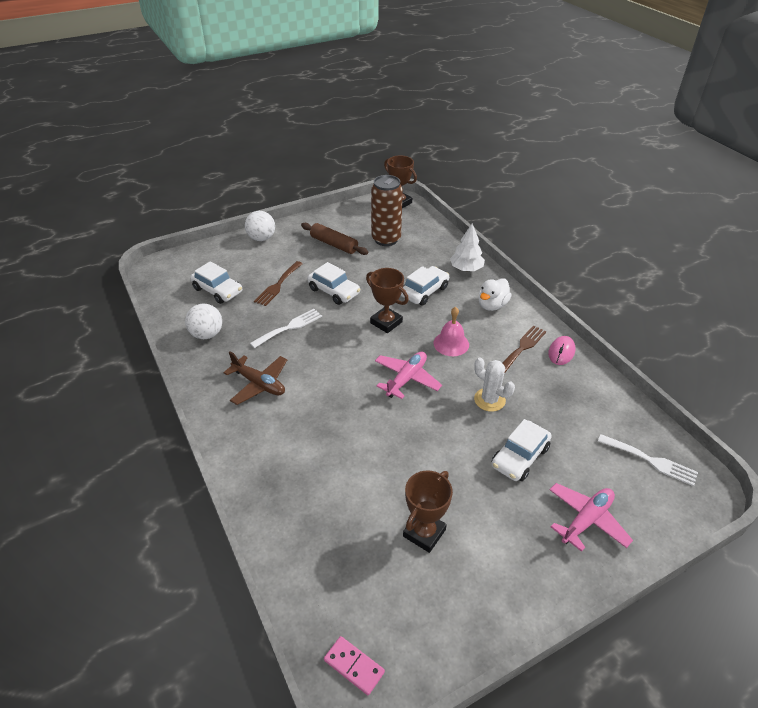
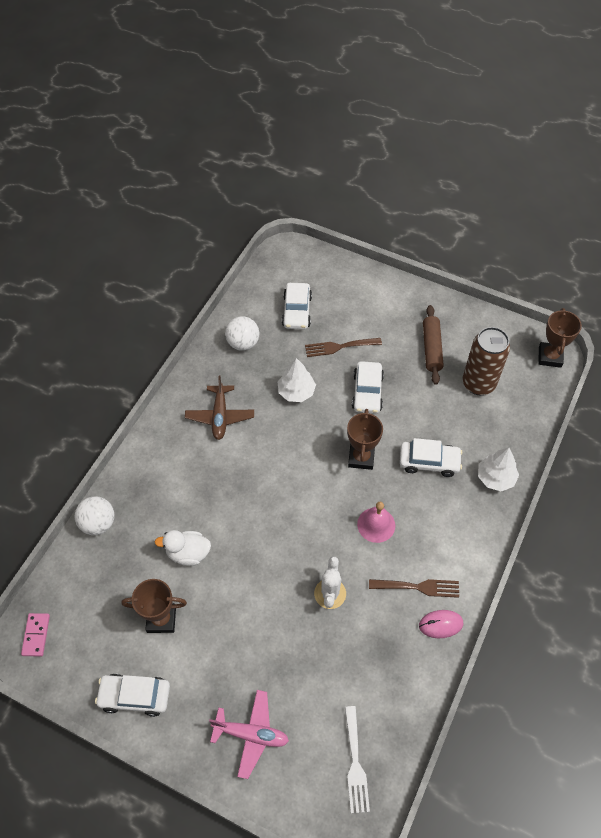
camera: 55 degrees right, 15 degrees up
white ball [245,211,275,241] -> white ball moved to [75,496,114,535]
white fork [250,309,322,348] -> white tree [278,358,316,402]
pink plane [375,352,442,399] -> none
white duck [478,279,512,311] -> white duck moved to [155,530,211,566]
white car [491,419,552,481] -> white car moved to [95,674,170,717]

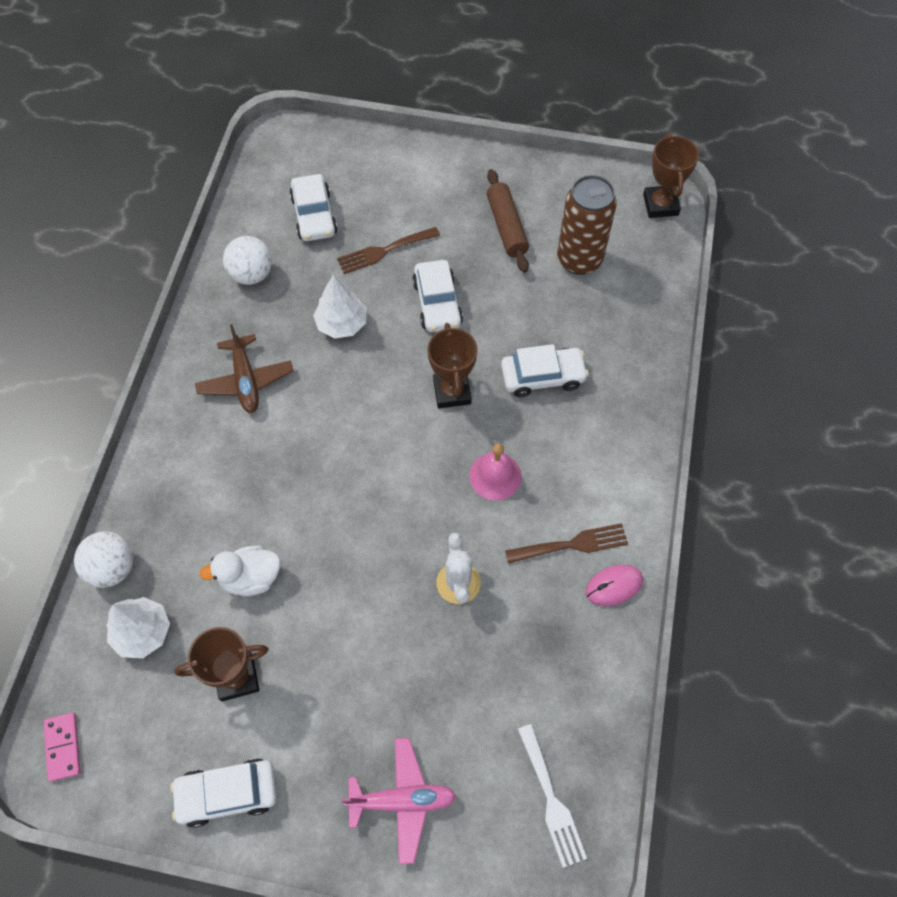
camera: 15 degrees left, 5 degrees up
white tree [478,448,519,491] -> white tree moved to [107,597,170,658]

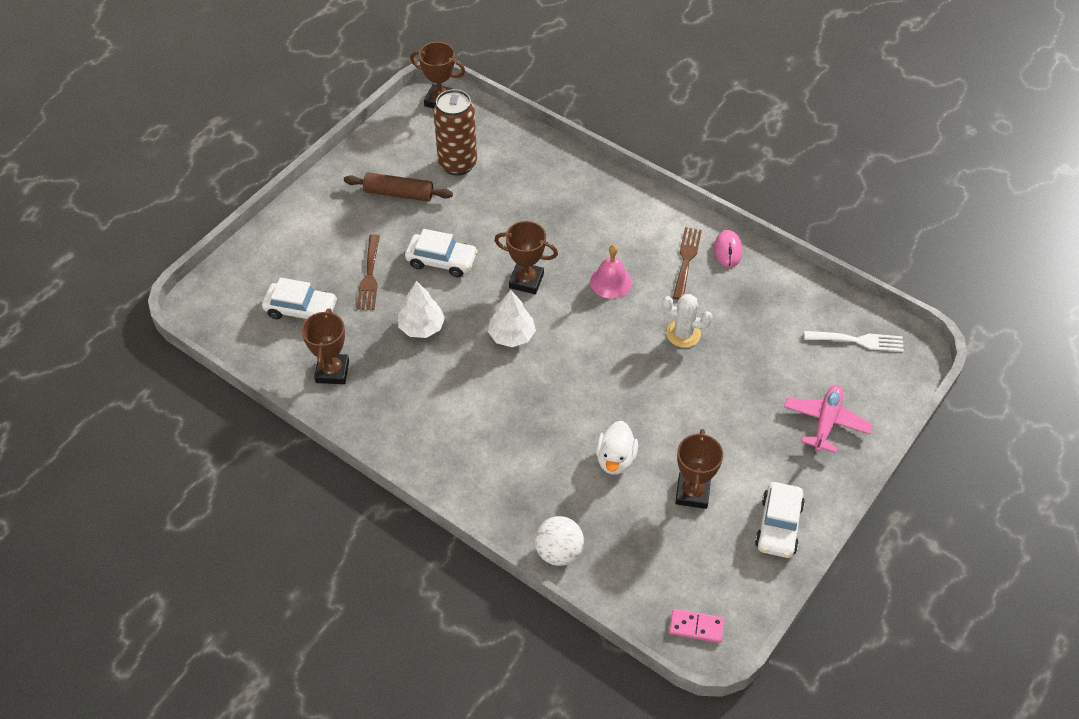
camera: 65 degrees left, 10 degrees down
white tree [107,597,170,658] -> white tree moved to [488,290,536,347]
brown plane [195,324,293,413] -> none
white ball [223,236,272,285] -> brown trophy [301,308,349,384]
white car [501,344,589,397] -> none

